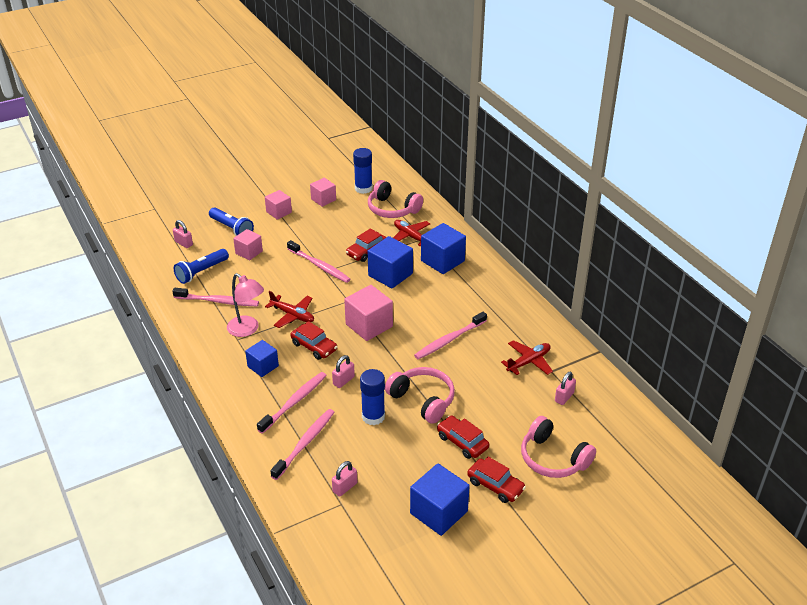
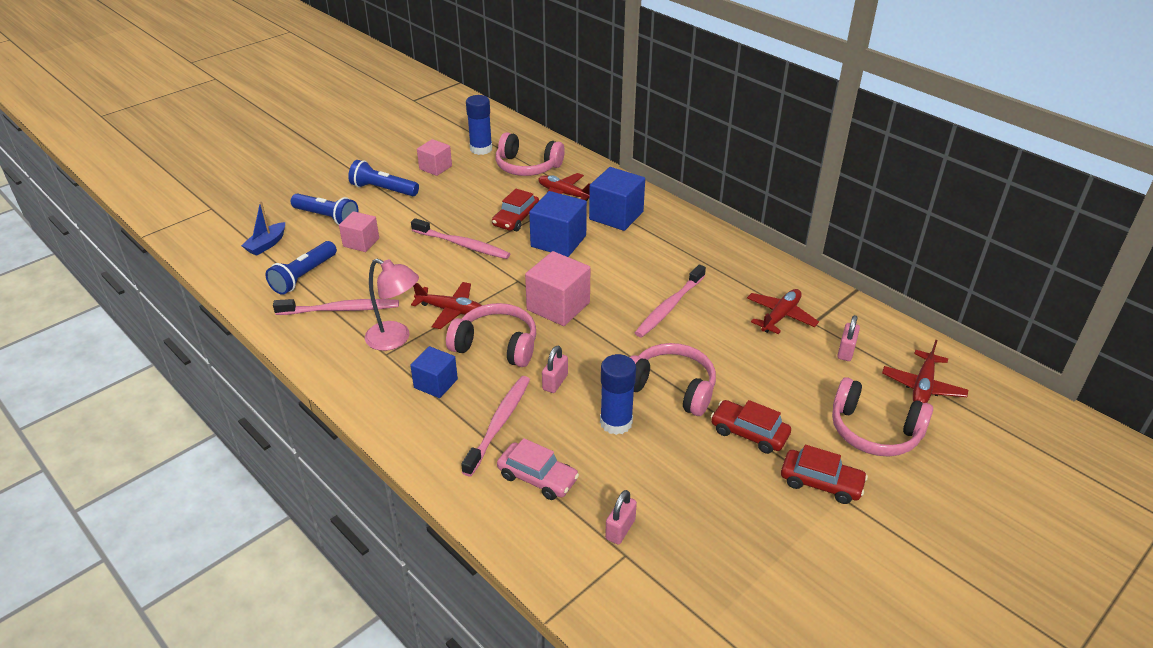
camera: 15 degrees left, 0 degrees up
pink padlock [173,220,193,248] -> blue boat [241,201,285,256]
pink cube [265,190,292,220] -> blue flashlight [348,160,419,196]
pink toothbrush [270,409,335,480] -> pink car [497,438,579,500]
red car [290,321,337,360] -> pink headphones [446,303,536,367]
blue cube [410,463,470,536] -> none
none -> red plane [882,340,968,403]

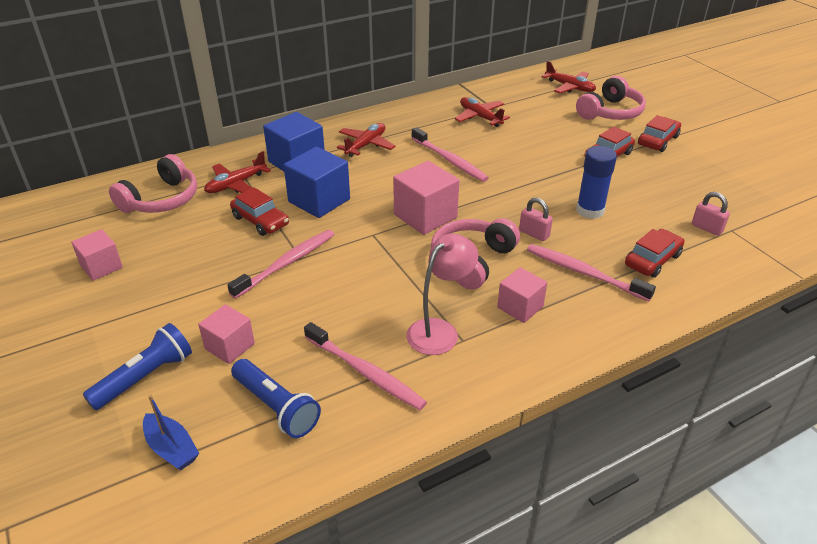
camera: 75 degrees left, 0 degrees up
pink toothbrush [273,299,399,315] -> pink toothbrush turned 120 degrees clockwise [304,322,427,410]
blue flashlight [348,160,419,196] -> none
blue cube [410,346,458,398] -> pink cube [497,267,547,323]
red plane [411,282,482,329] -> red plane moved to [337,123,396,157]
blue glue stick [466,95,492,155] -> none
pink car [497,438,579,500] -> red car [625,229,685,278]
pink headphones [630,343,716,416] -> none
pink padlock [837,315,860,361] -> none

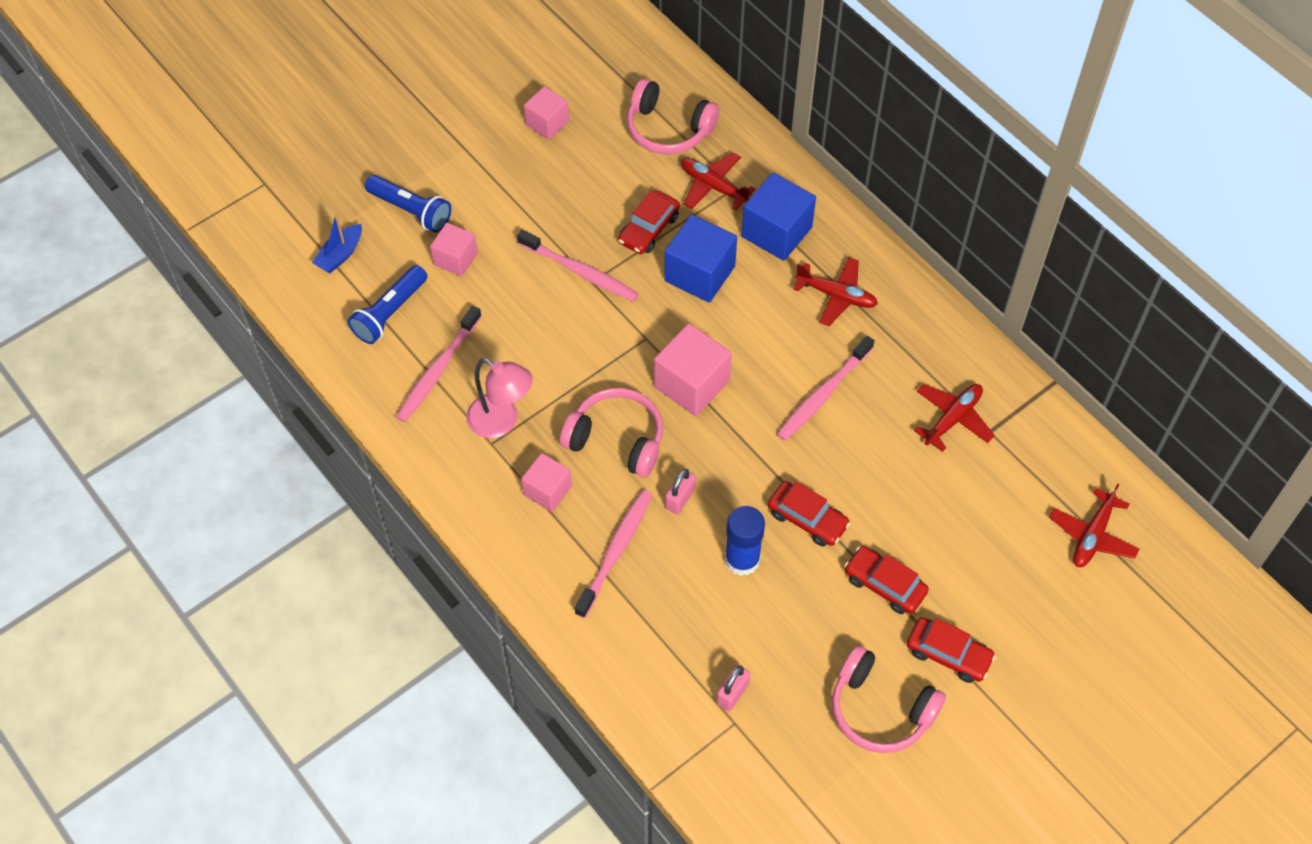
camera: 80 degrees right, 20 degrees up
pink headphones [576,76,646,120] -> pink headphones moved to [832,645,946,753]
red car [625,229,685,278] -> red car moved to [768,481,850,547]

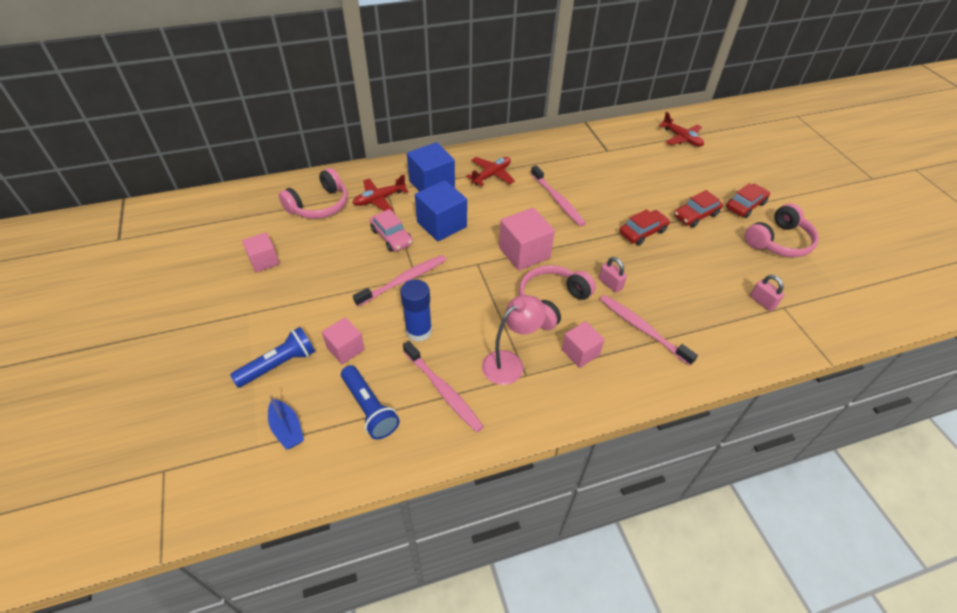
camera: 70 degrees left, 10 degrees down
red car [618,191,680,254] -> pink car [370,209,413,252]
blue glue stick [725,506,765,576] -> blue glue stick moved to [400,279,432,342]
red plane [914,384,995,452] -> none

